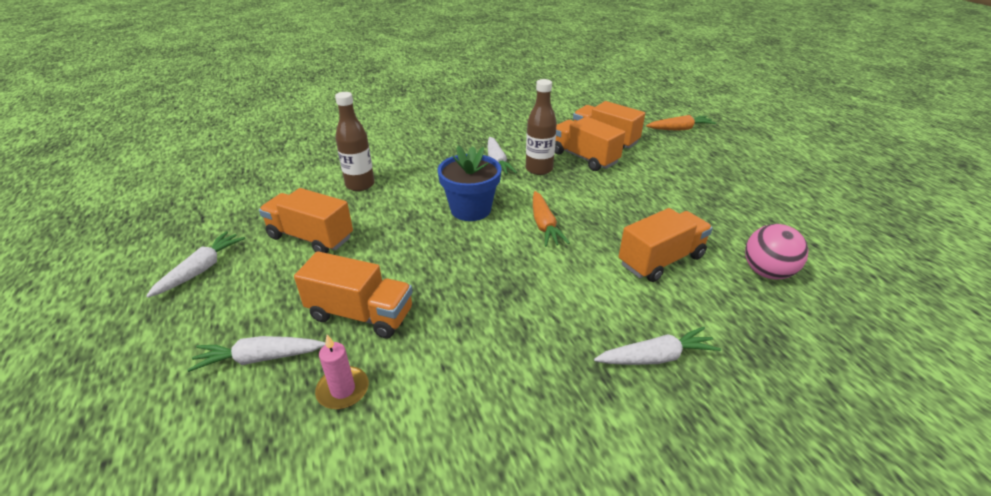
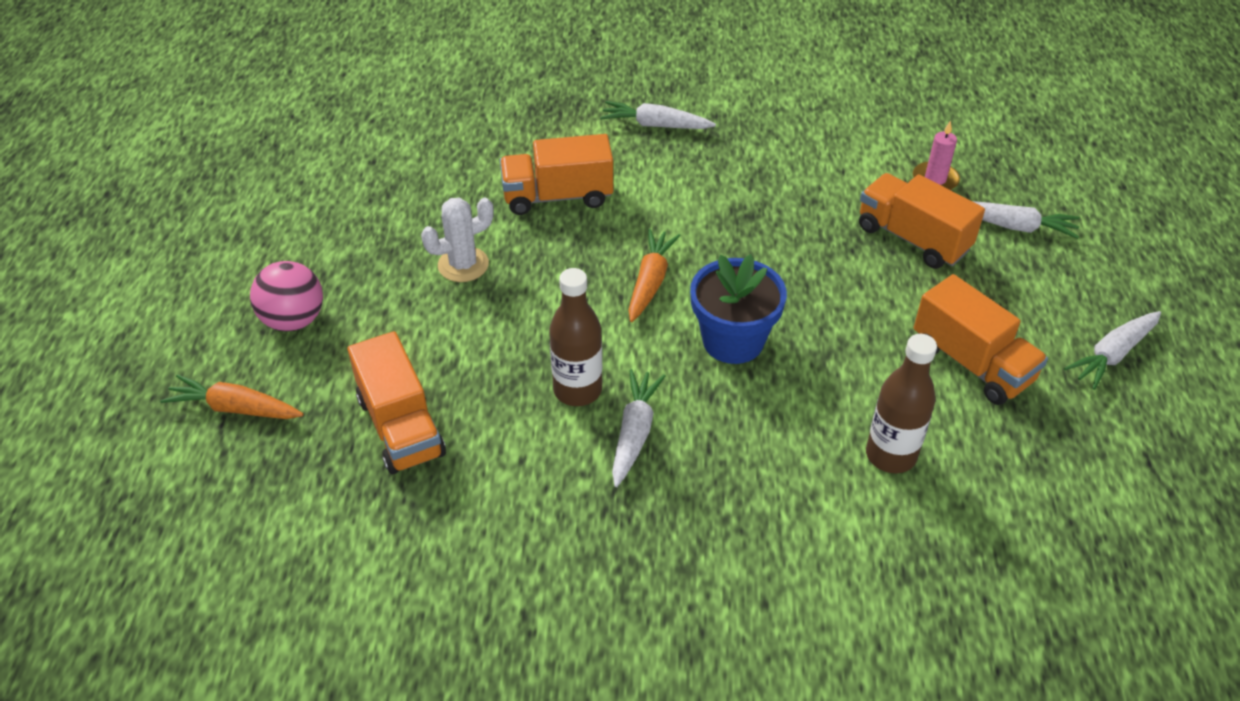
camera: 155 degrees left, 10 degrees up
orange truck [555,117,625,171] -> none
pink ball [745,224,809,279] -> pink ball moved to [250,261,323,331]
none -> white cactus [421,198,494,282]

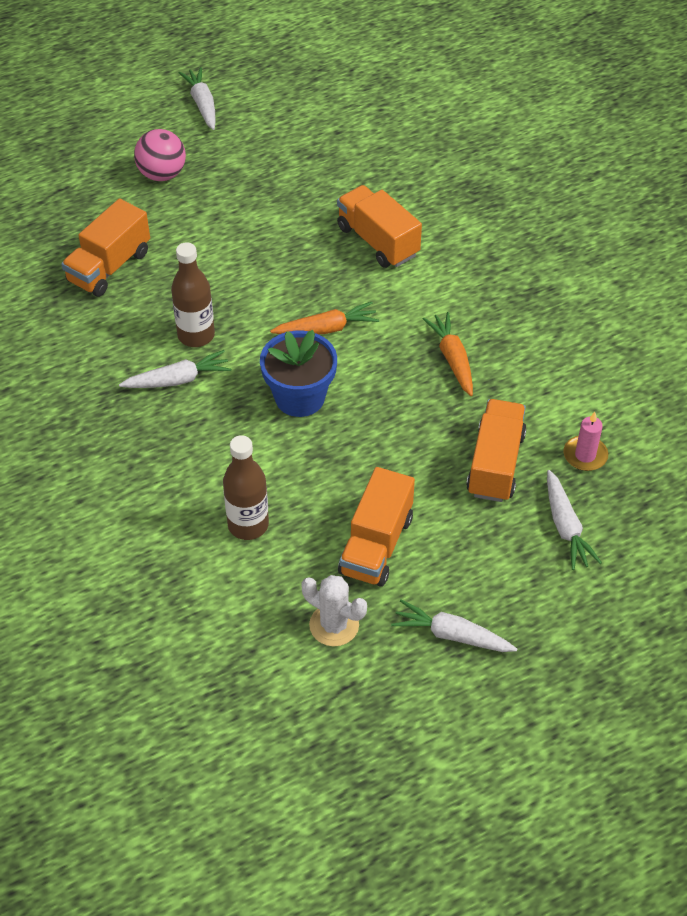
camera: 60 degrees right, 5 degrees up
orange carrot [160,374,303,419] -> orange carrot moved to [423,312,473,396]
white cactus [421,198,494,282] -> white cactus moved to [301,575,367,646]
white carrot [600,101,716,129] -> white carrot moved to [179,67,216,130]

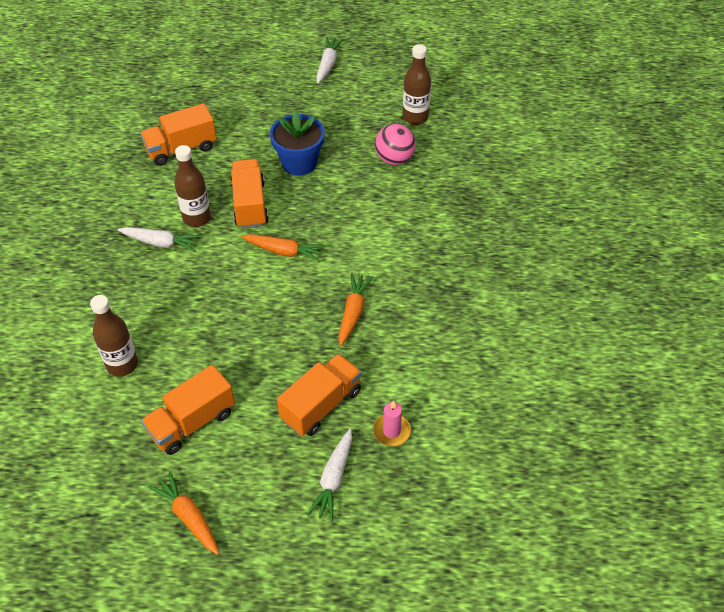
camera: 30 degrees right, 0 degrees up
pink ball [134,129,186,181] -> pink ball moved to [375,124,416,165]
blue flower pot [260,330,337,417] -> blue flower pot moved to [270,110,325,176]
white cactus [301,575,367,646] -> none
orange truck [337,185,422,268] -> orange truck moved to [231,159,269,228]
white carrot [391,600,517,652] -> orange carrot [148,471,219,555]
none -> brown bottle [403,44,431,125]

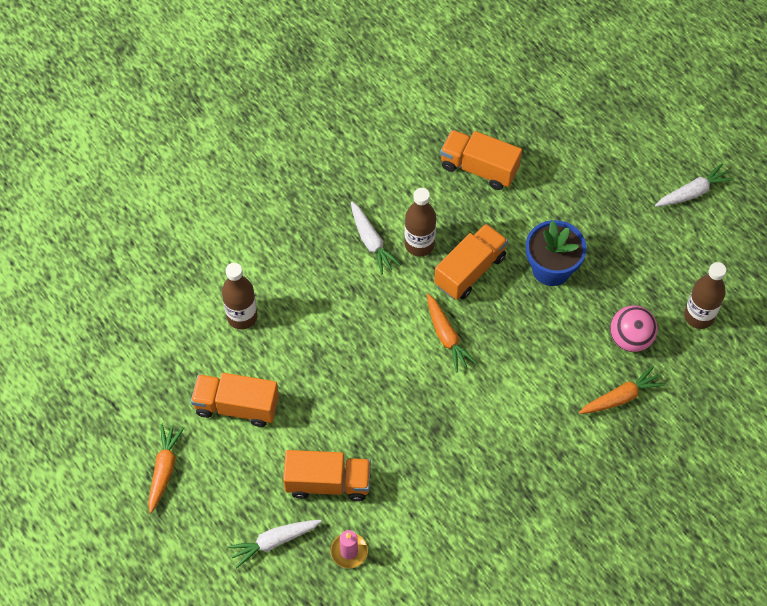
camera: 50 degrees right, 10 degrees up
orange carrot [338,273,373,346] -> orange carrot moved to [579,366,665,414]

